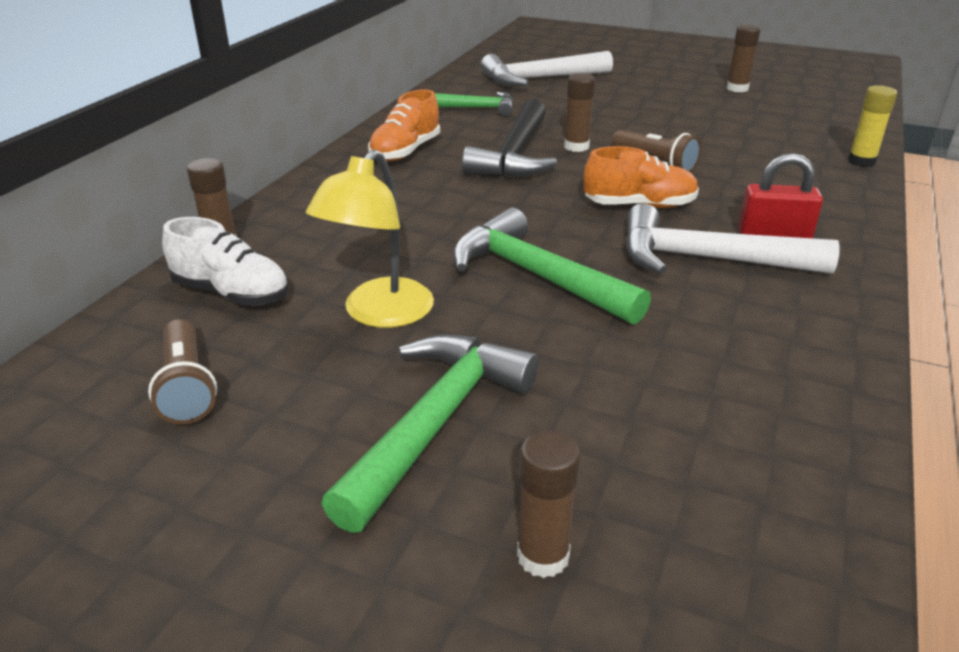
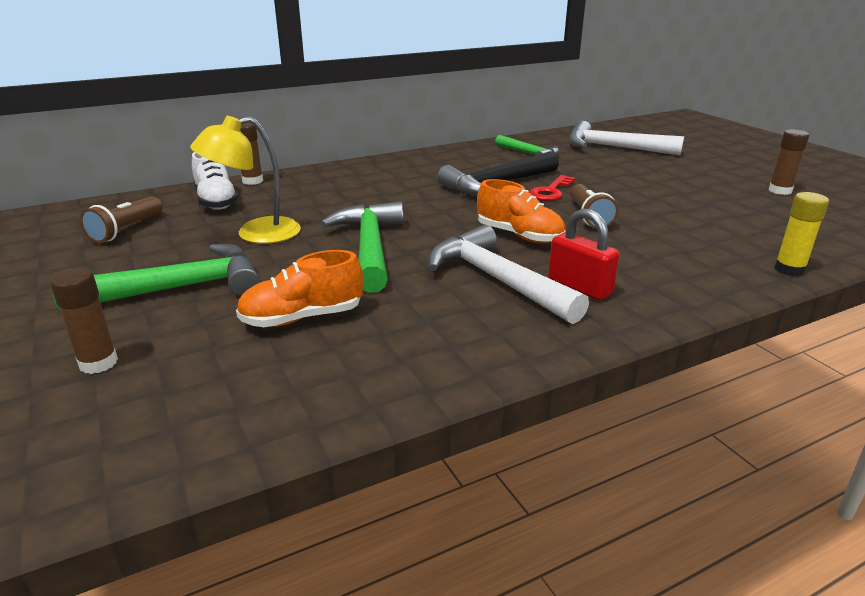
camera: 40 degrees right, 5 degrees down
orange shoe [368,89,440,162] -> orange shoe moved to [236,250,363,327]
brown glue stick [564,73,595,152] -> red key [529,175,575,201]

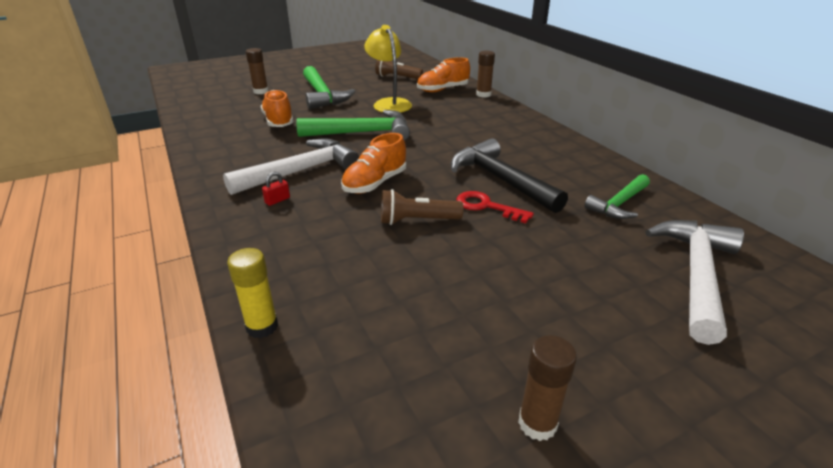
camera: 90 degrees right, 5 degrees up
white shoe [192,152,239,210] -> orange shoe [417,57,470,92]
red padlock [548,208,620,300] -> red padlock [262,172,290,206], size x0.50

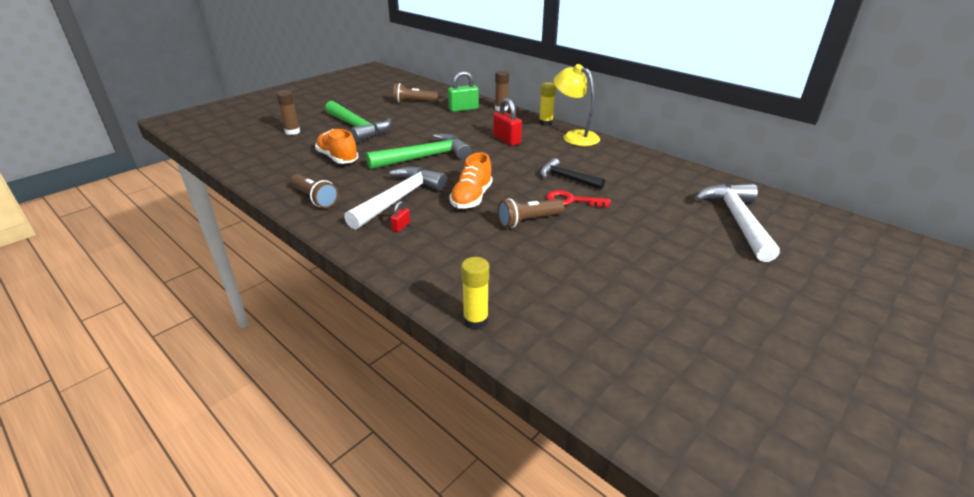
camera: 20 degrees left, 0 degrees up
yellow lamp [364,25,412,113] -> yellow lamp moved to [554,64,600,146]
orange shoe [417,57,470,92] -> green padlock [448,71,479,112]
black hammer [451,138,568,213] -> black hammer [540,158,605,190], size x0.62
brown glue stick [518,335,577,441] -> none
green hammer [584,174,650,219] -> none
none -> brown flashlight [291,174,339,208]
none -> red padlock [493,98,522,146]
none -> yellow glue stick [539,82,556,126]

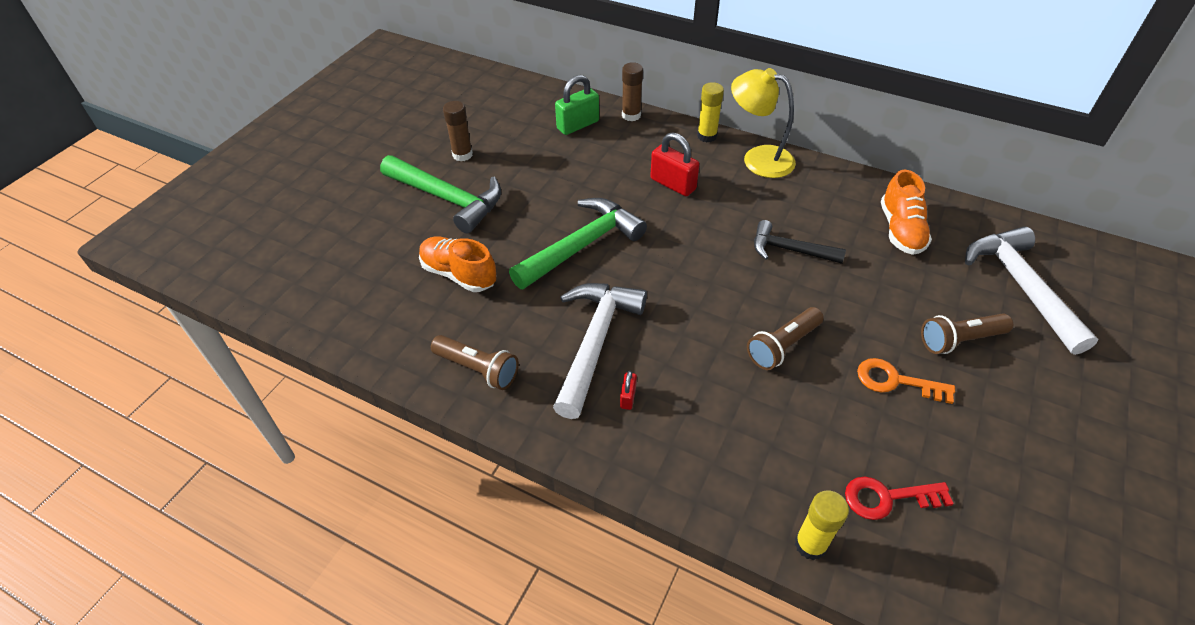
camera: 15 degrees left, 15 degrees up
brown glue stick [276,90,300,135] -> brown glue stick moved to [443,101,473,161]
brown flashlight [393,83,438,103] -> brown flashlight moved to [921,314,1013,354]
orange shoe [449,152,493,209] -> orange shoe moved to [881,169,932,255]
red key [546,190,611,208] -> red key moved to [845,477,954,520]
none -> orange key [857,358,955,404]

